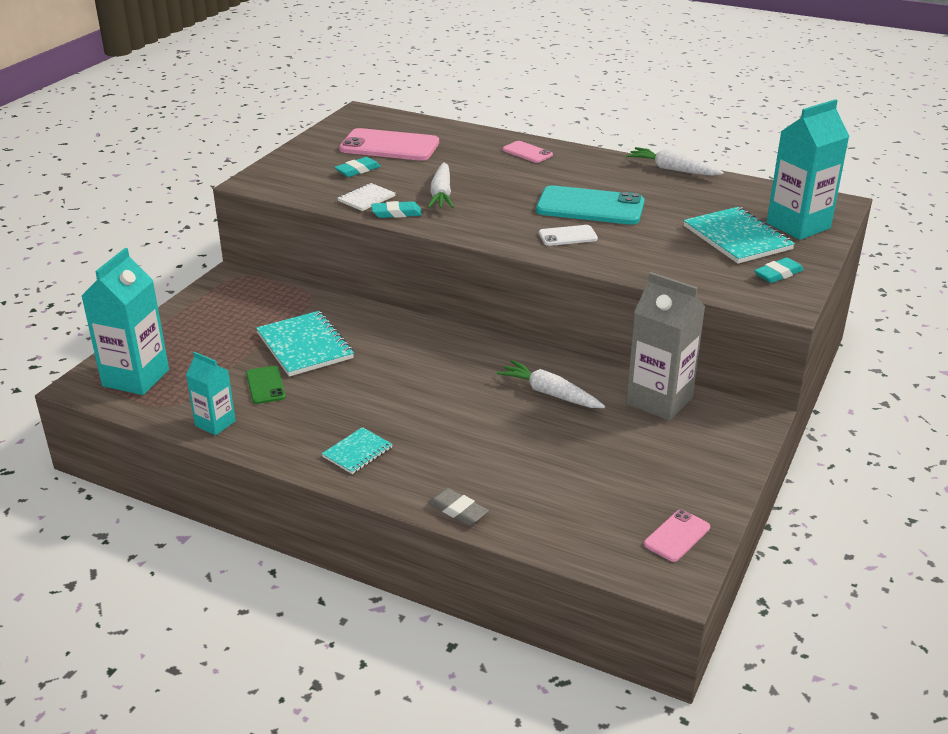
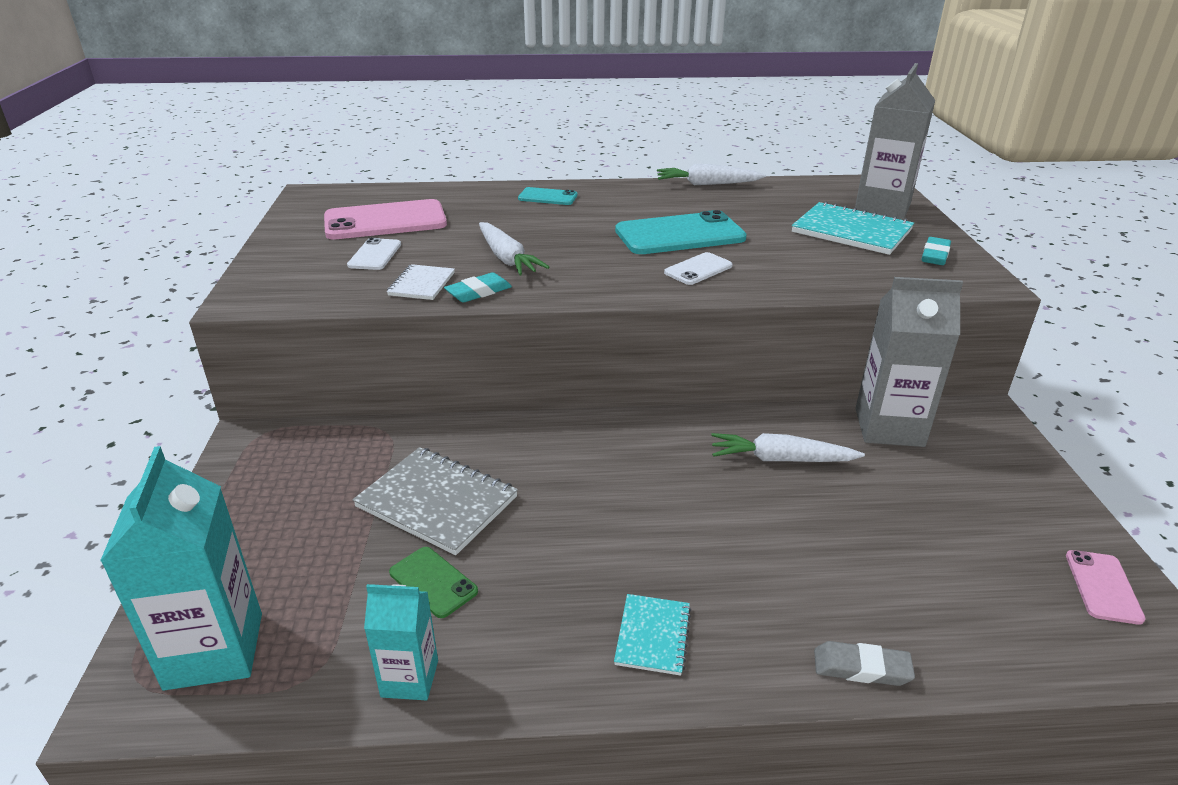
camera: 30 degrees left, 0 degrees up
turquoise notebook [256,311,354,377] -> grey notebook [353,447,518,555]
turquoise eraser [334,157,381,177] -> white phone [347,238,401,270]
pink phone [502,141,553,163] -> turquoise phone [518,187,577,205]
turquoise carton [767,99,850,240] -> grey carton [855,63,935,220]

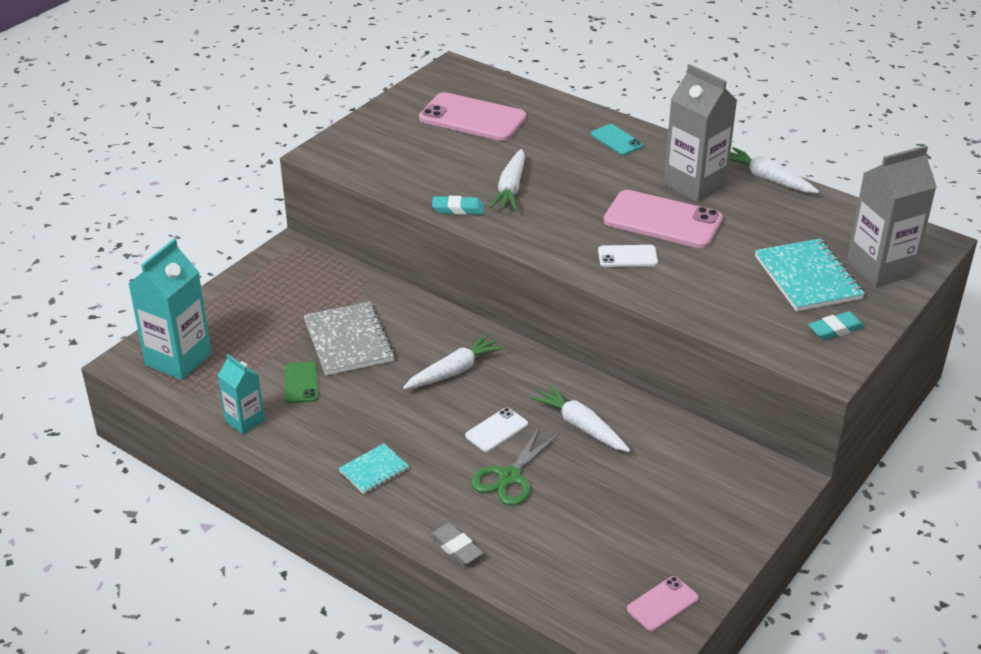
camera: 40 degrees right, 5 degrees up
white phone [347,238,401,270] -> white phone moved to [465,408,528,452]
white notebook [387,264,455,300] -> none
turquoise phone [615,210,747,254] -> pink phone [604,190,723,248]
grey carton [855,277,963,447] -> grey carton moved to [663,64,737,202]
none -> white carrot [403,334,504,389]
none -> green scissors [471,426,560,506]

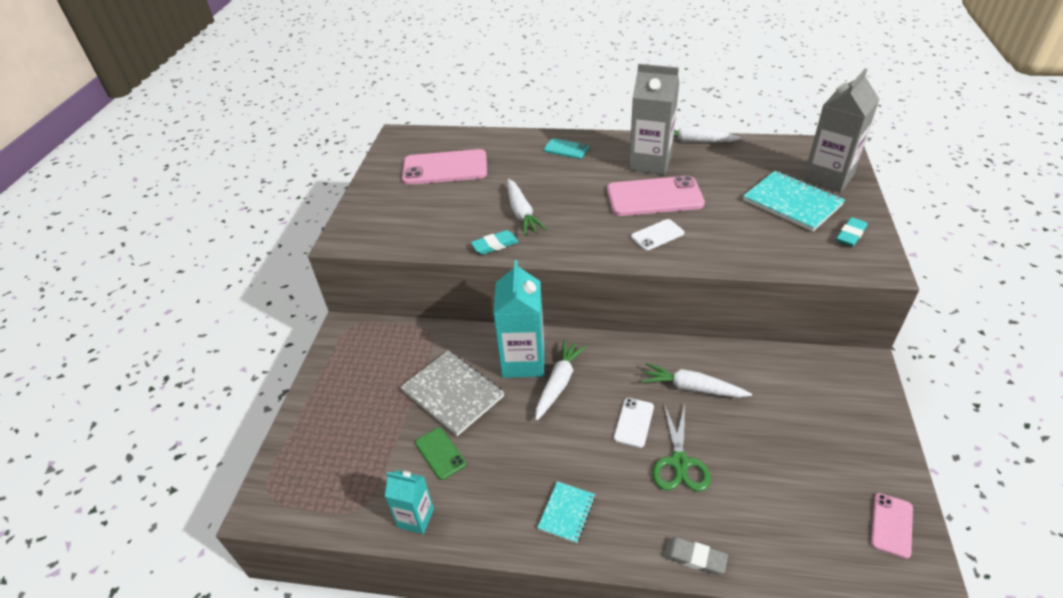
camera: 25 degrees left, 5 degrees up
turquoise carton [128,239,212,380] -> turquoise carton moved to [493,260,544,378]

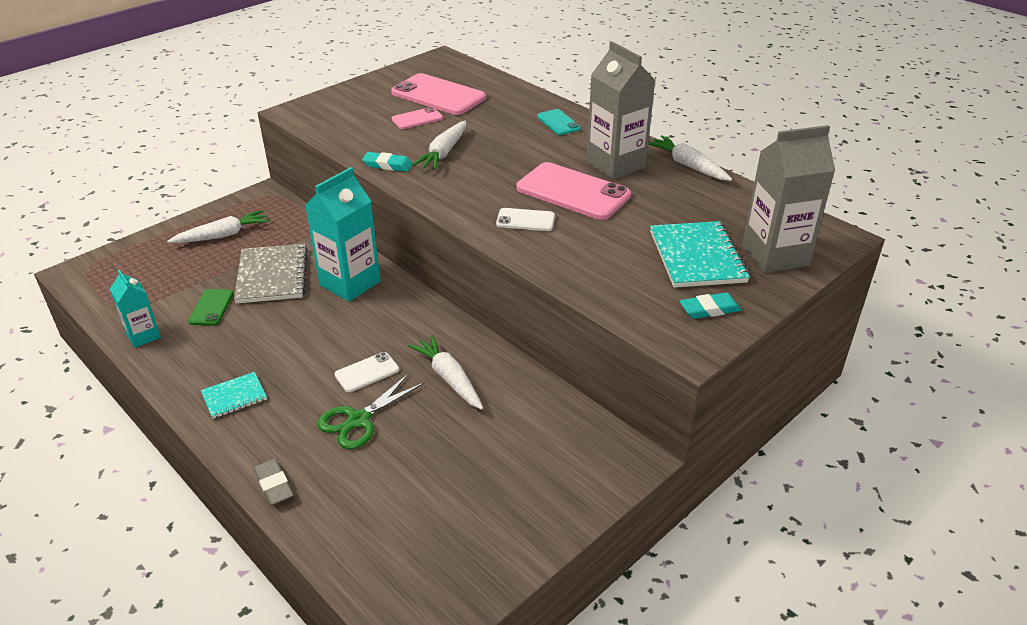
camera: 35 degrees right, 5 degrees down
white carrot [535,340,587,421] -> white carrot moved to [167,210,269,243]
pink phone [871,493,913,559] -> pink phone moved to [392,107,443,129]

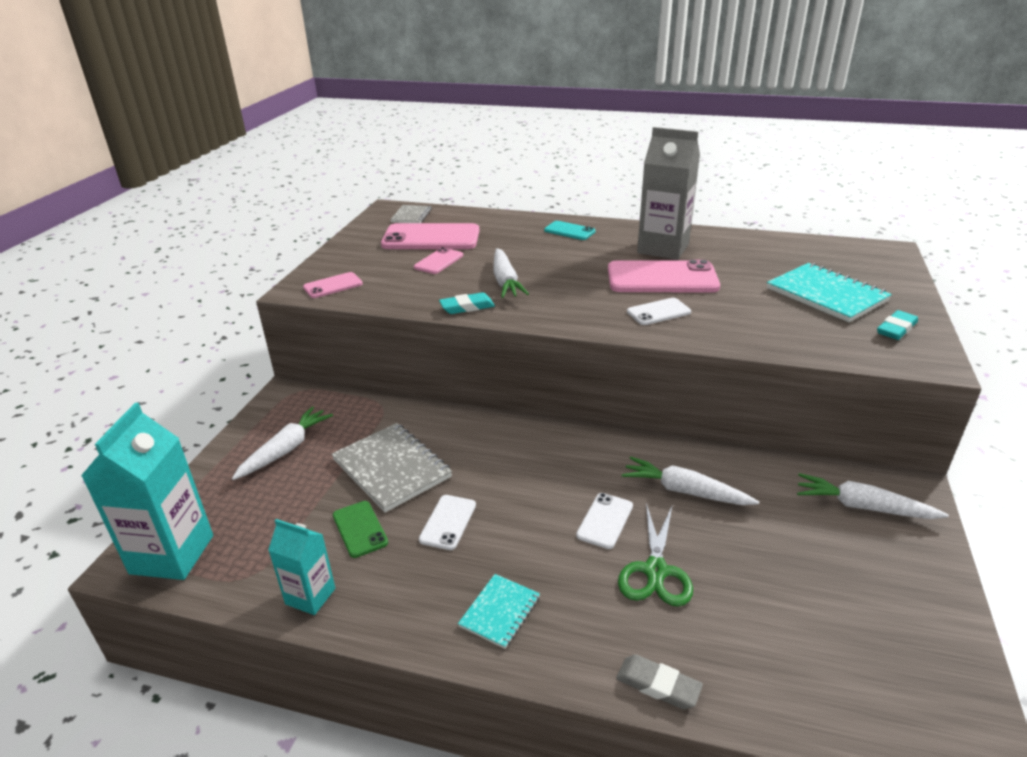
camera: 30 degrees left, 5 degrees down
turquoise carton [305,167,381,302] -> turquoise carton moved to [81,403,213,580]
white carrot [648,135,732,181] -> white carrot moved to [797,473,949,519]
grey carton [742,125,835,273] -> none
none -> pink phone [303,272,363,298]
none -> grey notebook [390,205,432,223]
none -> white phone [419,495,476,550]

